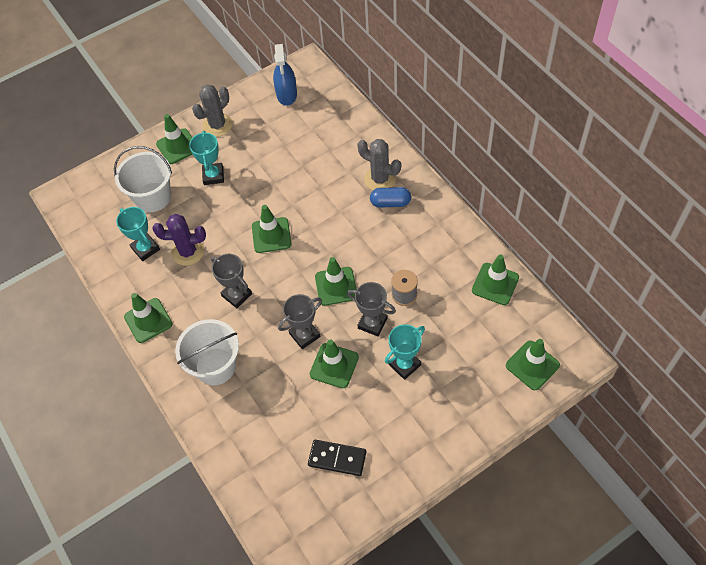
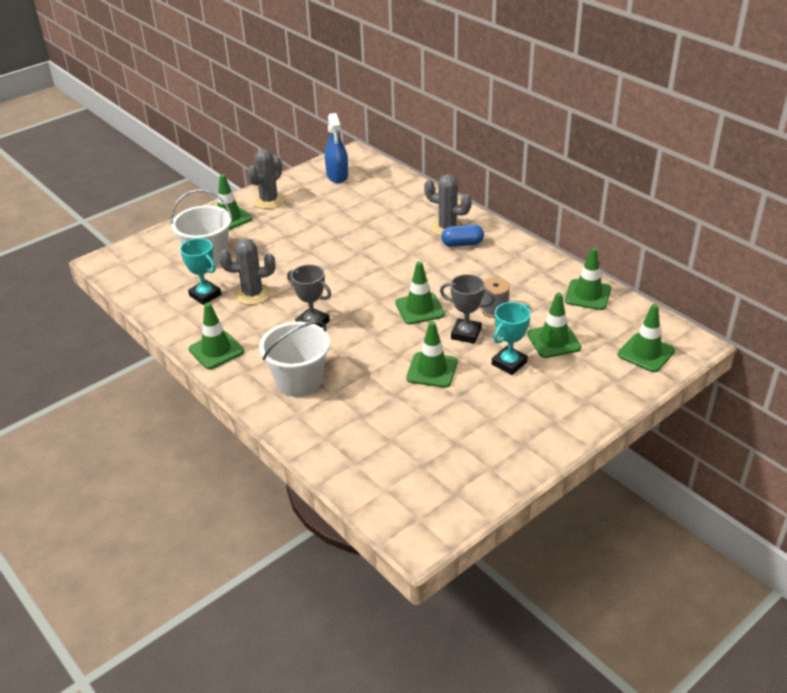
camera: 10 degrees left, 20 degrees down
purple cactus [153,214,206,266] -> grey cactus [219,238,275,305]
turquoise trophy [189,131,224,185] -> none
green traffic cone [252,205,291,253] -> green traffic cone moved to [527,293,582,358]
grey trophy [278,294,322,349] -> none
black domino [308,440,366,476] -> none

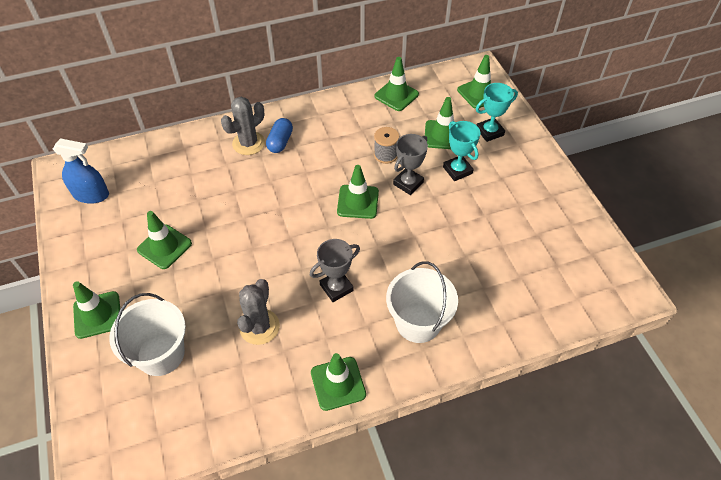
camera: 70 degrees left, 15 degrees up
turquoise trophy [180,238,221,305] -> turquoise trophy moved to [476,83,518,142]
grey cactus [247,149,285,209] -> none
green traffic cone [406,321,458,388] -> green traffic cone moved to [137,211,192,269]

